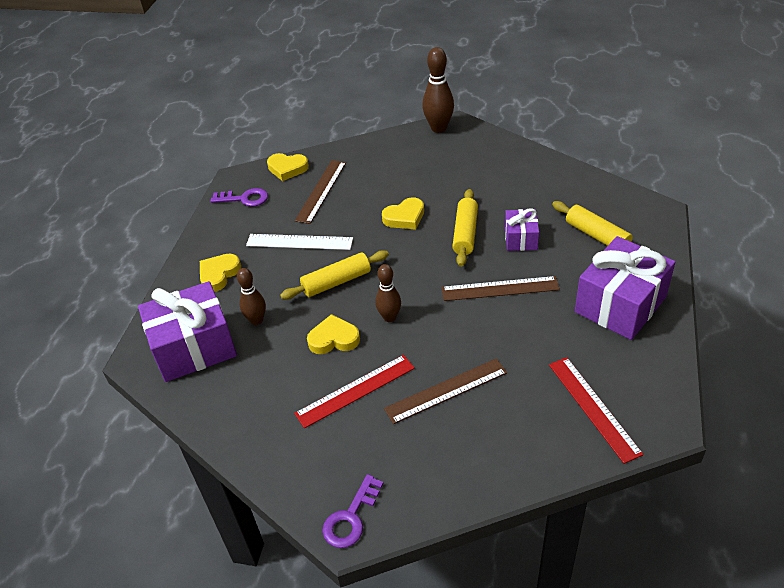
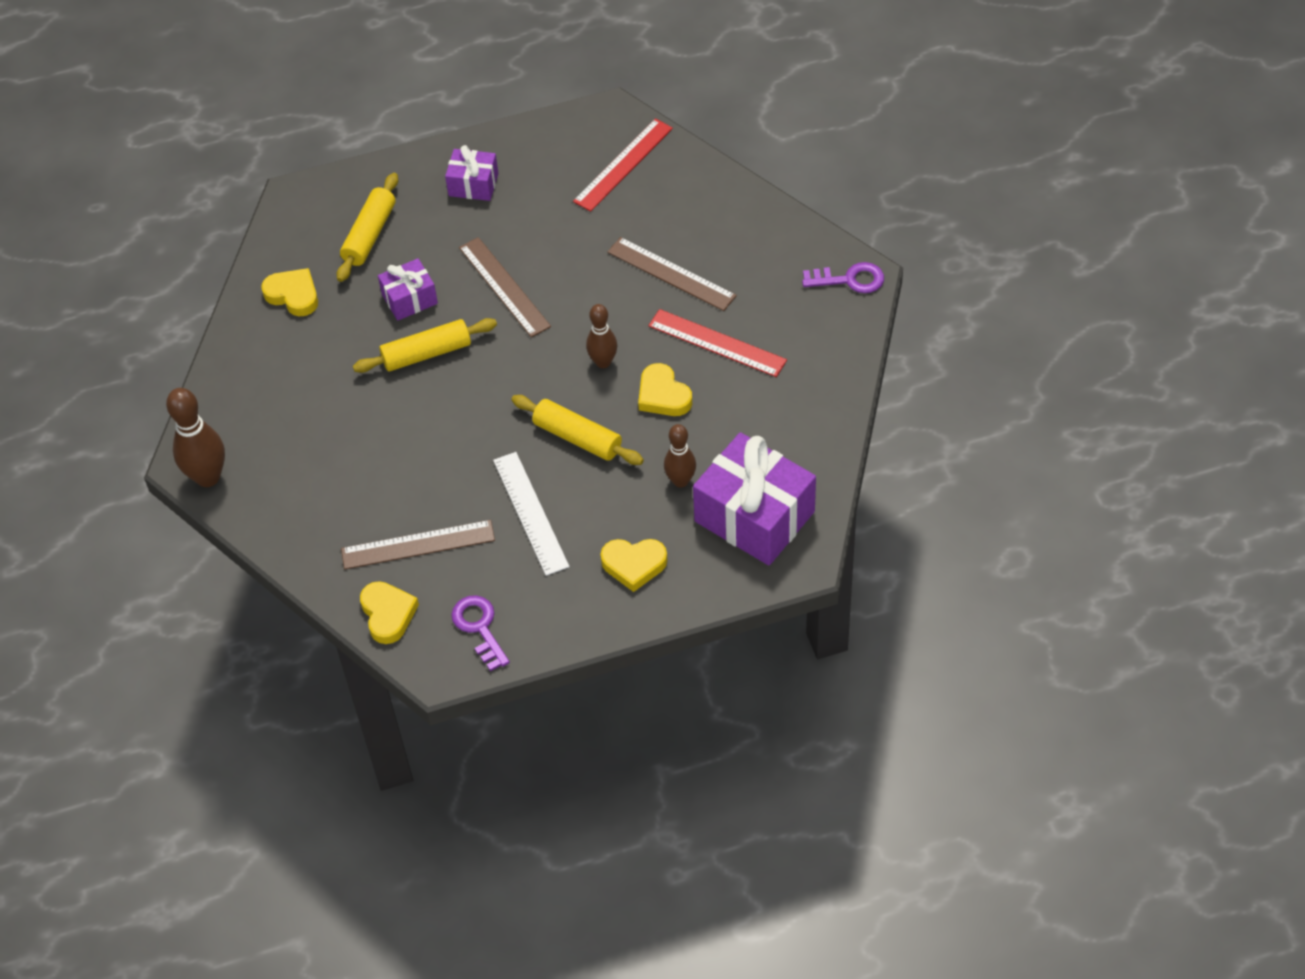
camera: 120 degrees left, 10 degrees up
yellow heart [382,197,424,230] -> yellow heart moved to [261,268,318,316]
purple gift [575,236,675,340] -> purple gift [445,145,499,201], size x0.52

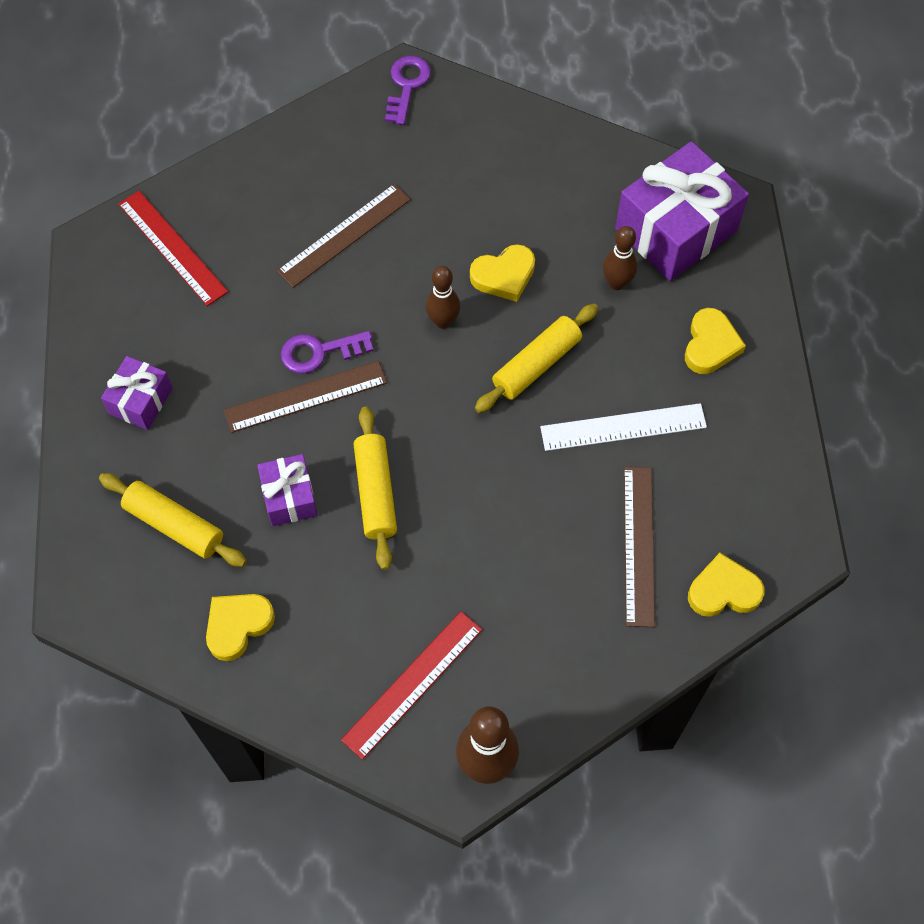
camera: 80 degrees left, 10 degrees up
purple key [451,595,510,671] -> purple key moved to [281,331,373,373]
red ruler [648,309,787,377] -> red ruler moved to [341,611,482,760]

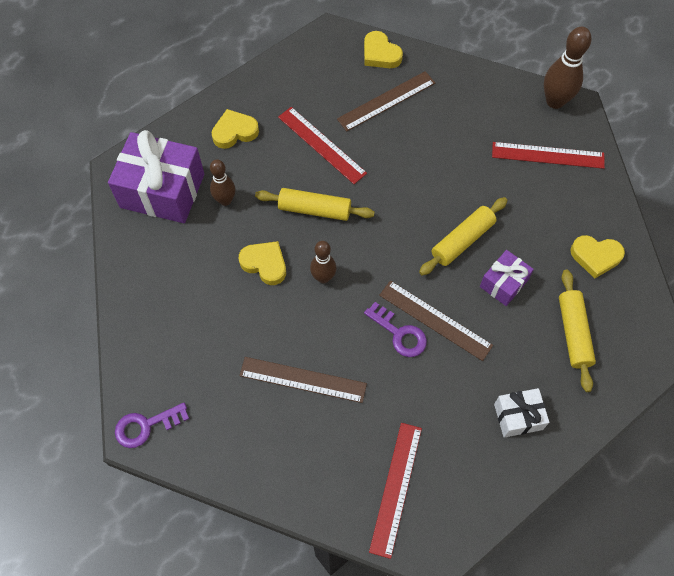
camera: 125 degrees left, 0 degrees up
purple gift [101,356,173,430] -> white gift [494,388,549,438]
white ruler [540,403,707,451] -> red ruler [278,107,367,184]

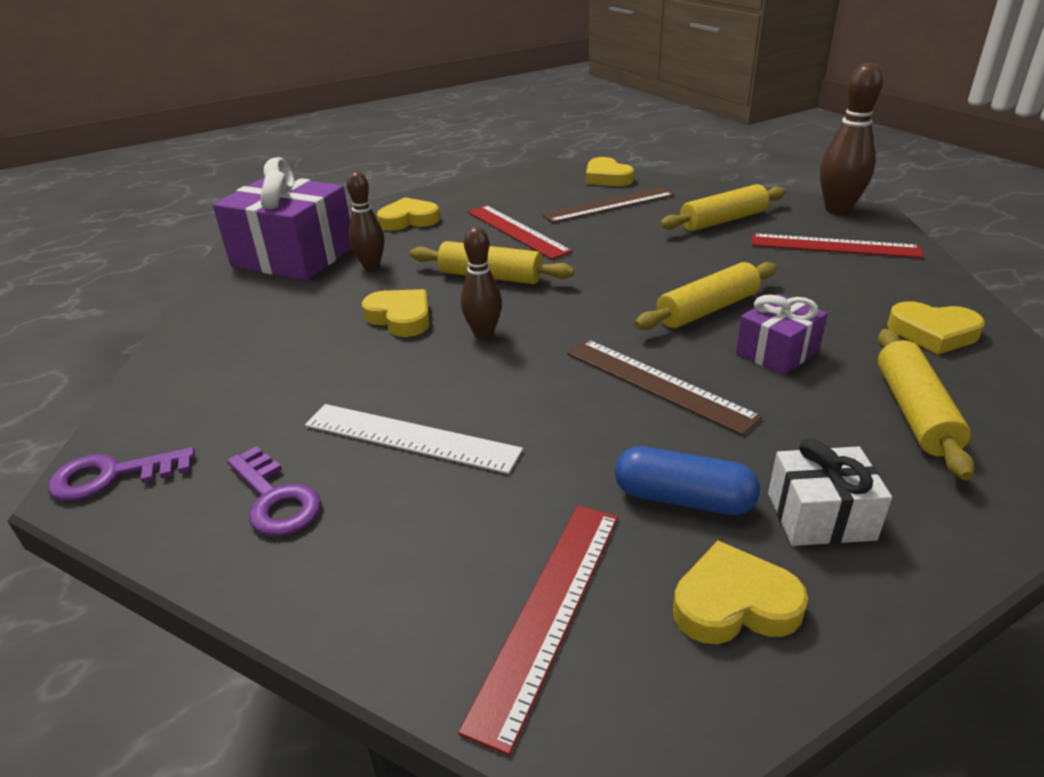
camera: 10 degrees right, 30 degrees down
brown ruler [240,357,367,403] -> white ruler [305,404,523,474]
purple key [364,302,427,357] -> purple key moved to [227,446,321,536]
none -> blue capsule [615,446,760,515]
none -> yellow rolling pin [660,184,786,231]
none -> yellow heart [673,541,808,644]

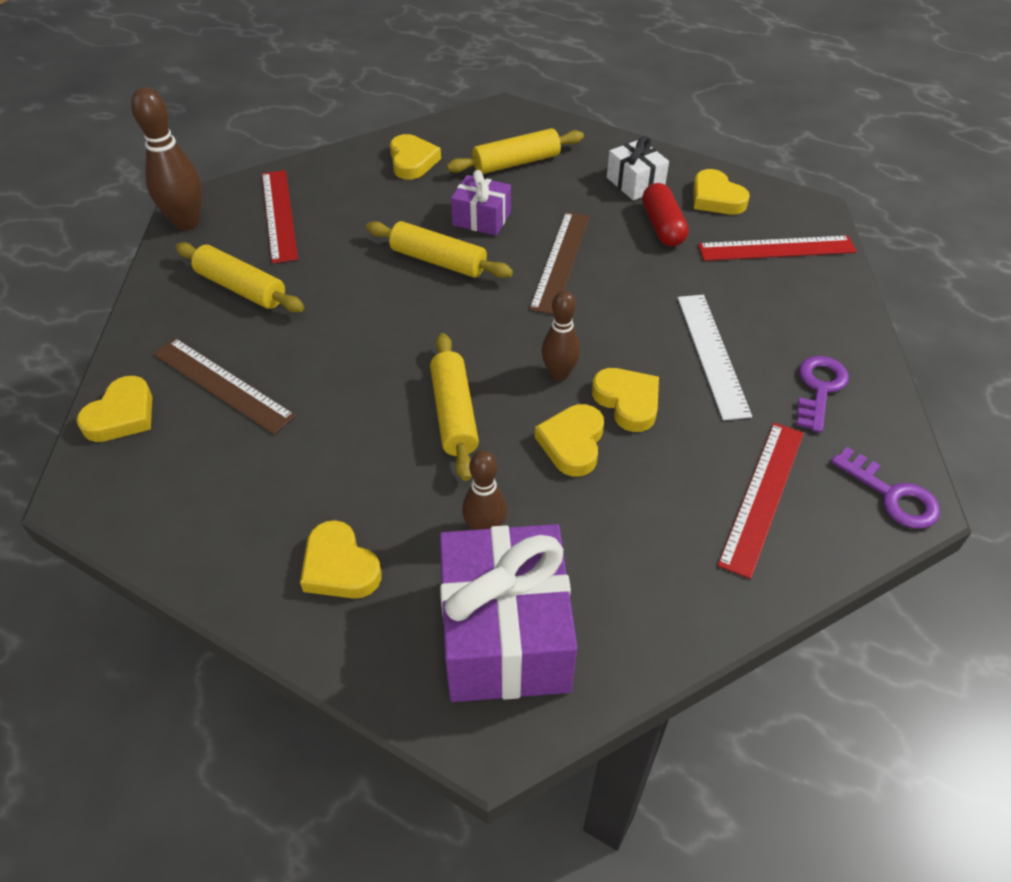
camera: 120 degrees left, 15 degrees up
red ruler [467,205,572,259] -> red ruler moved to [717,423,804,579]
blue capsule [615,446,760,515] -> red capsule [642,183,689,246]
none -> yellow heart [592,368,659,432]

